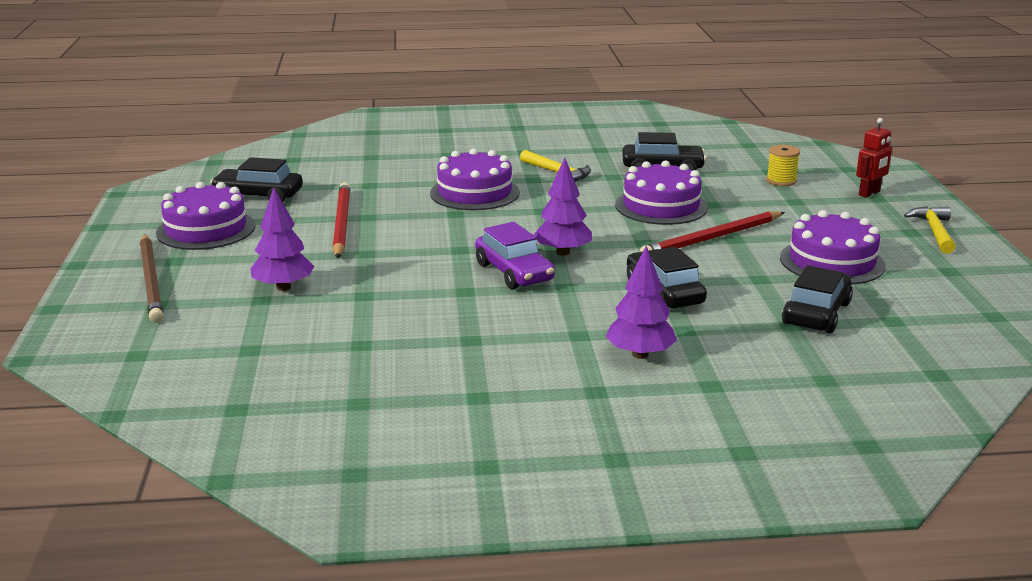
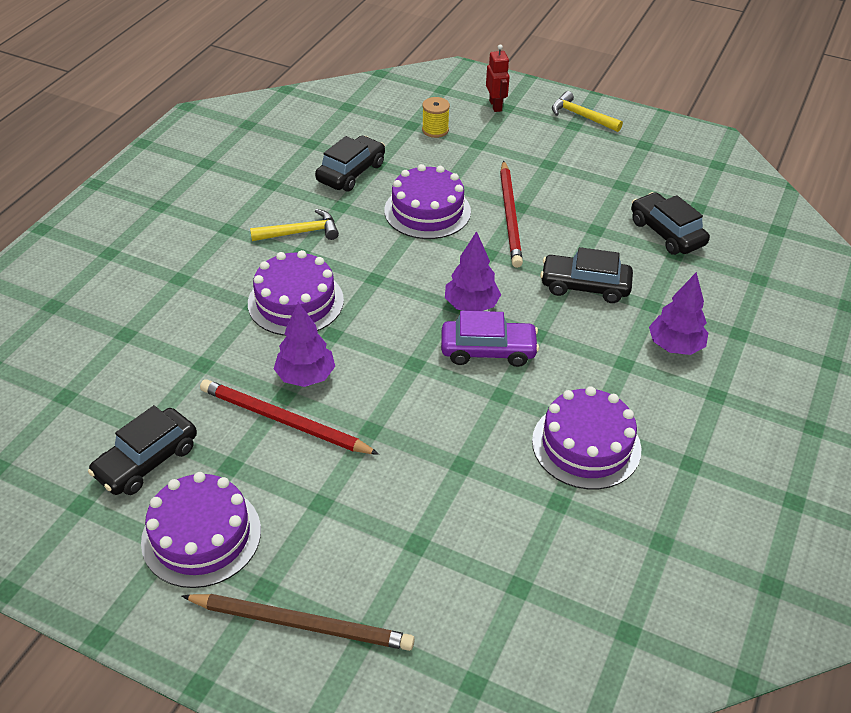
camera: 60 degrees left, 20 degrees up
purple tree [250,187,314,291] -> purple tree moved to [274,302,335,387]
purple cake [780,210,886,285] -> purple cake moved to [532,386,641,489]

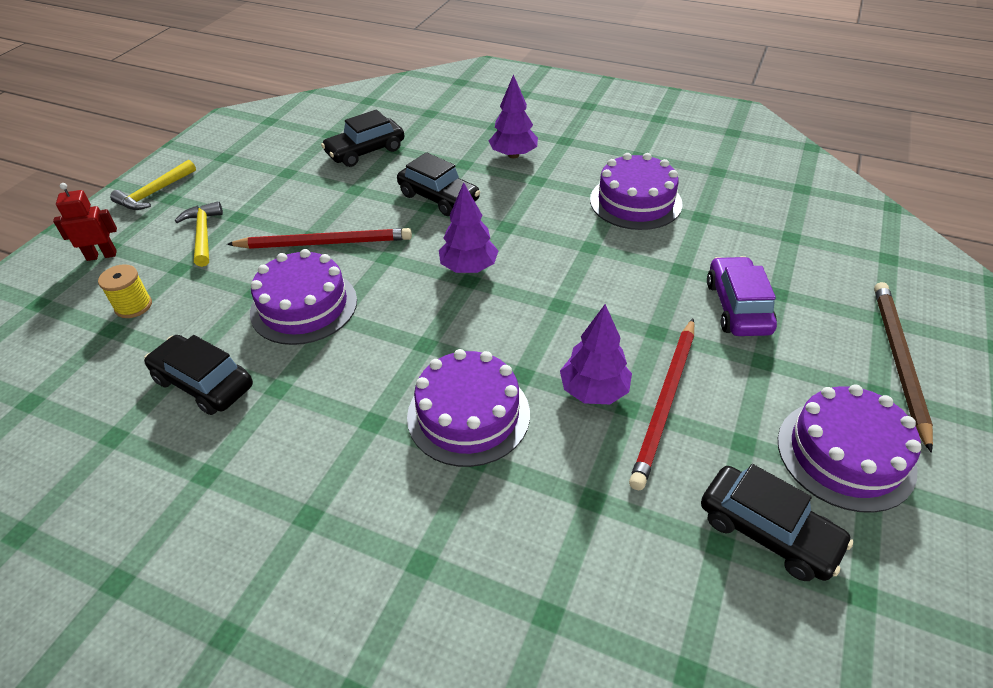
camera: 90 degrees left, 0 degrees up
yellow hammer [250,209,339,241] -> yellow hammer moved to [175,201,223,267]
purple car [441,311,539,367] -> purple car moved to [707,256,777,336]
black car [540,247,633,303] -> black car turned 60 degrees counterclockwise [397,152,480,216]

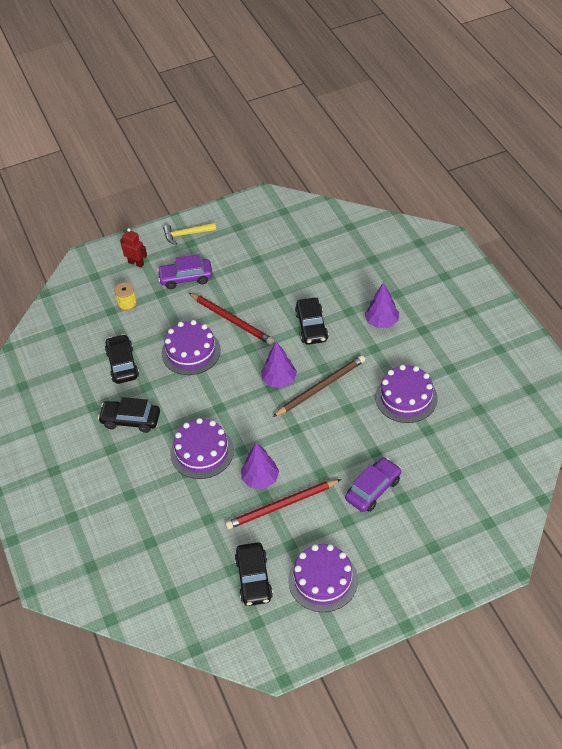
camera: 45 degrees right, 5 degrees up
yellow hammer [175,201,223,267] -> purple car [157,254,213,289]
black car [321,110,404,167] -> black car moved to [98,397,160,433]
brown pencil [874,282,933,453] -> brown pencil moved to [273,355,365,417]

